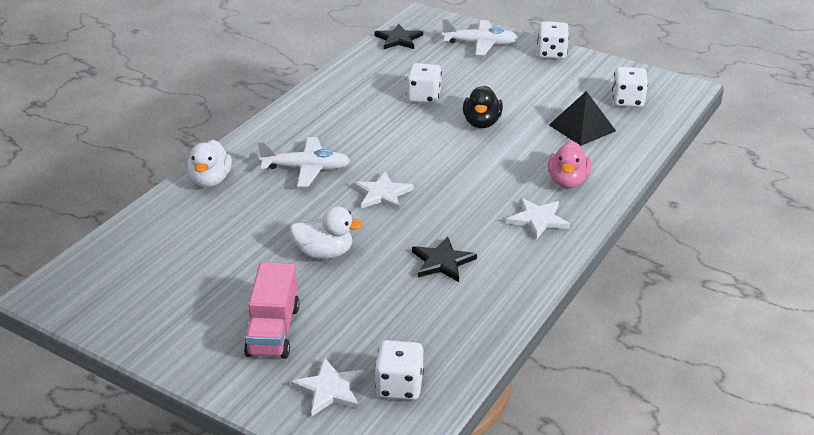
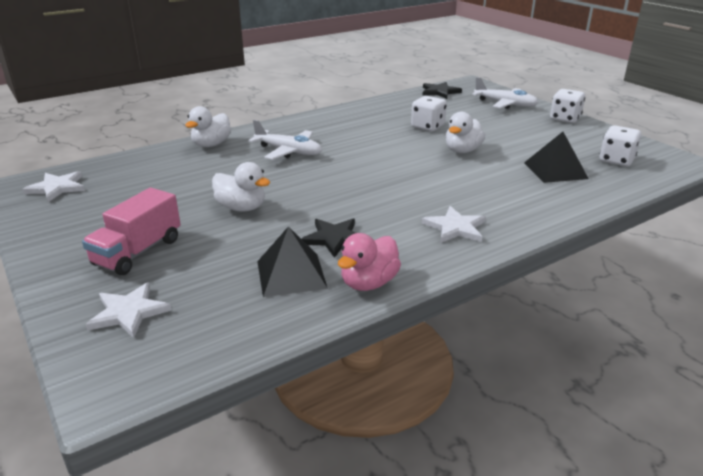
camera: 25 degrees right, 5 degrees down
white star [353,171,414,210] -> white star moved to [23,171,85,202]
white dice [375,340,424,400] -> none
black duck [463,86,503,128] -> white duck [446,112,485,153]
pink duck [548,141,591,188] -> pink duck moved to [338,233,401,291]
none -> black pyramid [257,226,328,297]

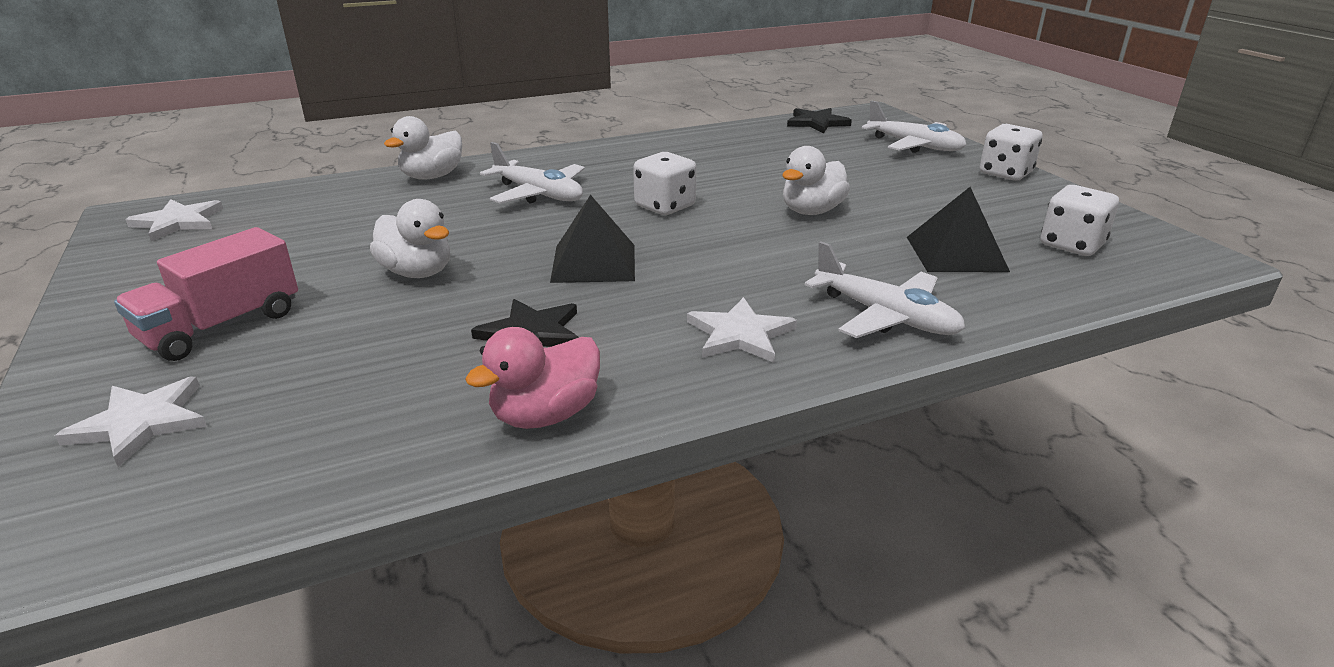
camera: 10 degrees right, 0 degrees up
black pyramid [257,226,328,297] -> black pyramid moved to [550,195,635,283]
white dice [411,96,447,131] -> white dice moved to [633,152,697,215]
none -> white plane [804,242,965,338]

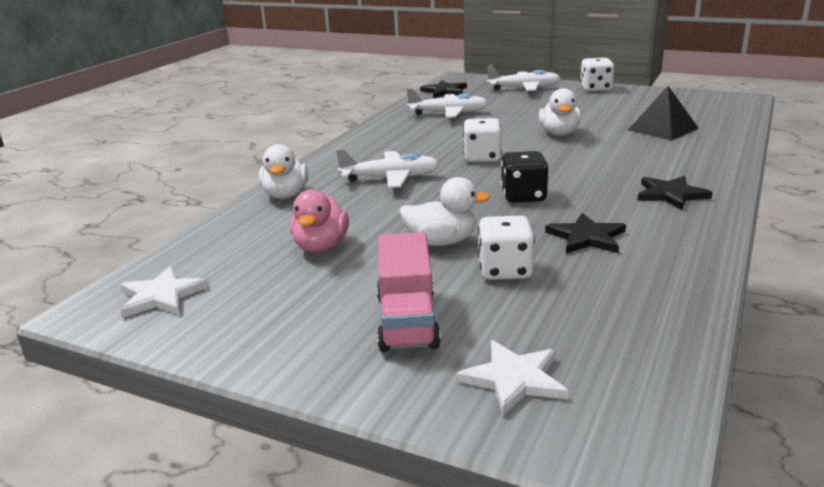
camera: 40 degrees left, 5 degrees down
pink duck [465,327,600,429] -> pink duck moved to [290,189,349,253]
black pyramid [550,195,635,283] -> black dice [501,151,548,202]
white star [687,297,797,363] -> black star [637,176,713,210]
white plane [804,242,965,338] -> white plane moved to [406,88,488,118]
white dice [1041,185,1119,256] -> white dice moved to [478,216,535,280]

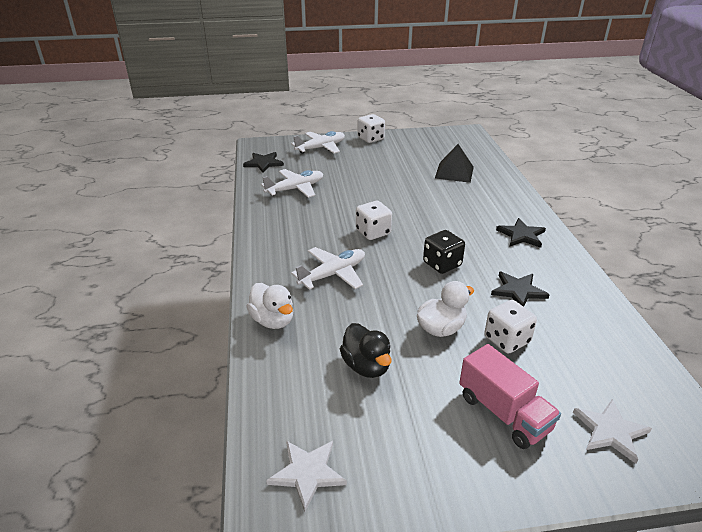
camera: 35 degrees left, 10 degrees up
pink duck [290,189,349,253] -> black duck [340,323,392,378]
white duck [539,88,581,136] -> none

